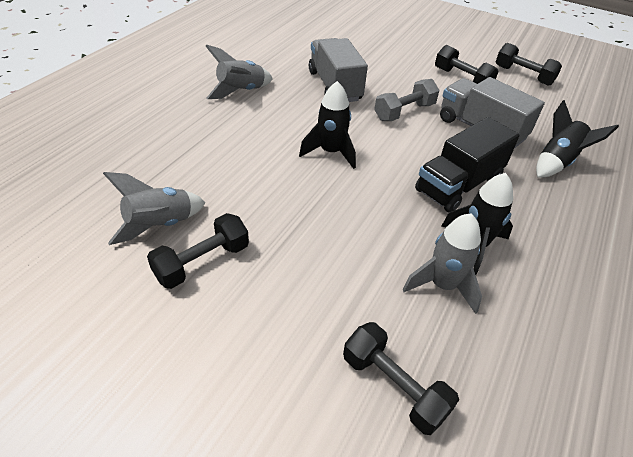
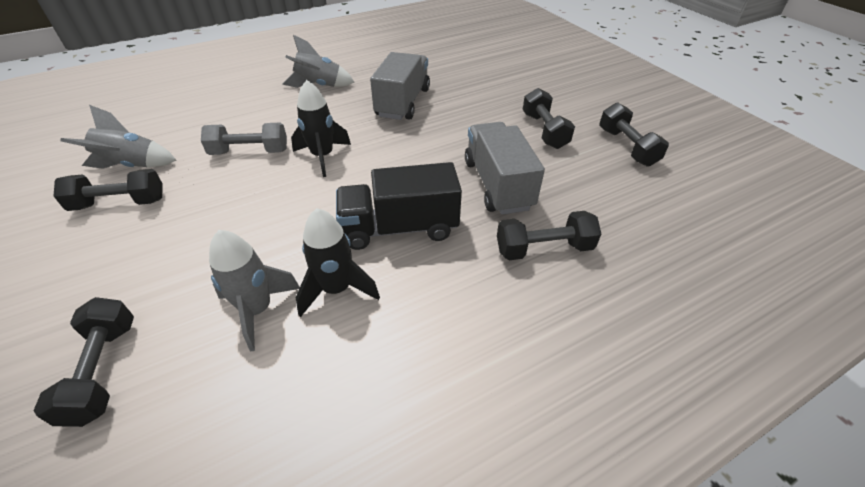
camera: 35 degrees right, 0 degrees up
grey dumbbell [374,79,440,121] -> grey dumbbell moved to [201,123,287,155]
black rocket [536,100,619,178] -> black dumbbell [497,211,601,260]

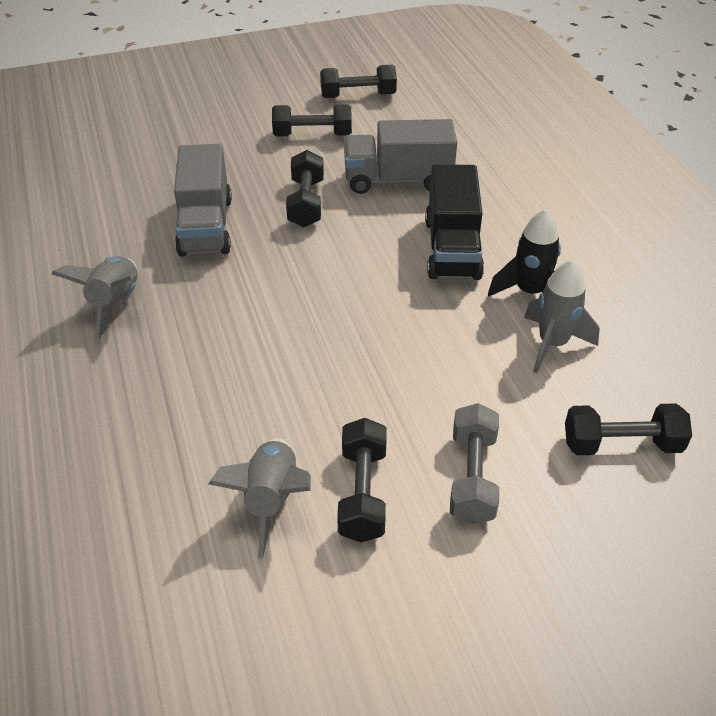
camera: 80 degrees left, 0 degrees up
grey dumbbell [201,123,287,155] -> grey dumbbell moved to [450,403,499,524]
black rocket [291,80,351,177] -> none
grey truck [370,52,430,120] -> grey truck turned 120 degrees counterclockwise [174,144,232,256]
black dumbbell [497,211,601,260] -> black dumbbell moved to [286,150,324,227]

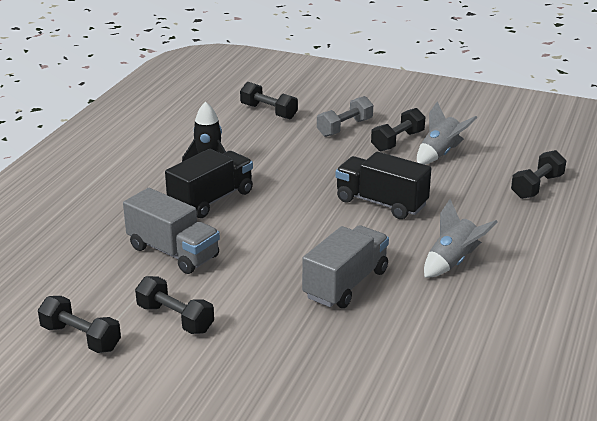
camera: 140 degrees left, 15 degrees down
black dumbbell [286,150,324,227] -> black dumbbell moved to [511,150,566,199]
grey rocket [524,259,600,373] -> none
none -> black truck [335,152,431,219]

